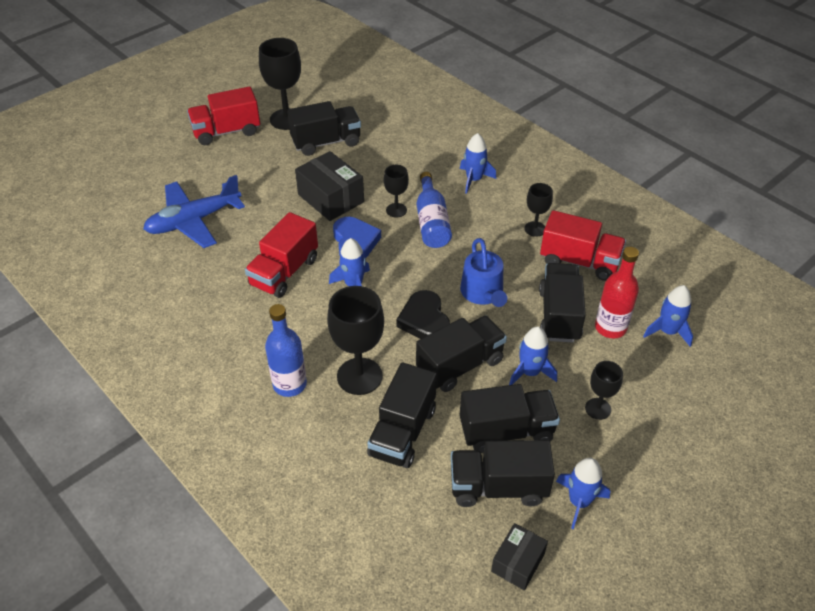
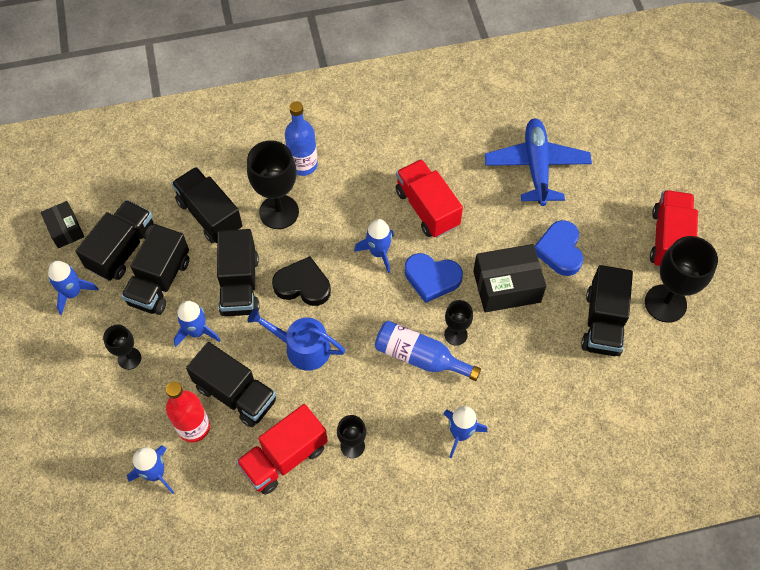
camera: 120 degrees right, 15 degrees up
none -> blue heart [535,220,583,276]

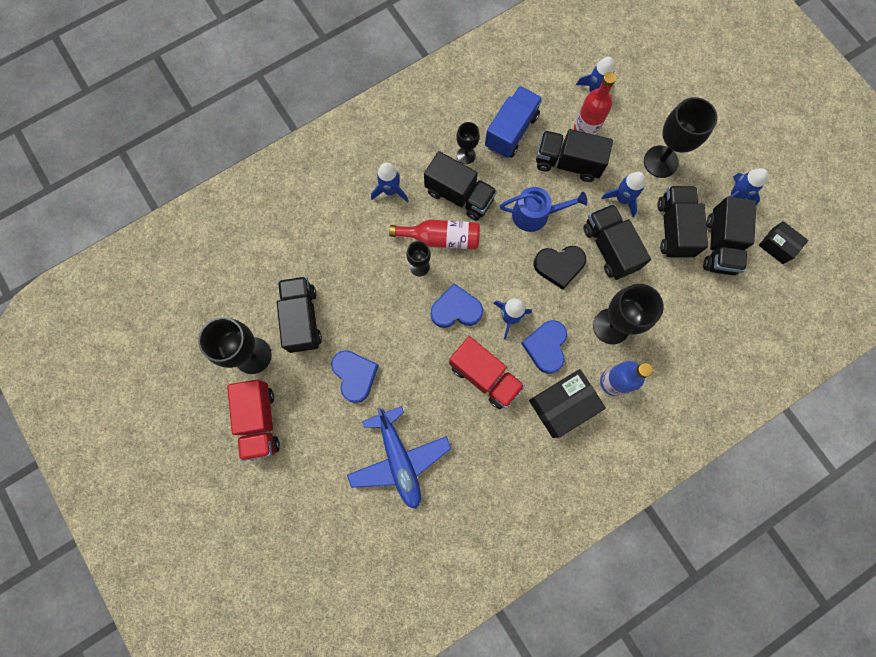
camera: 160 degrees right, 15 degrees up
black goblet [103,325,141,370] -> black goblet [644,97,717,178], size x1.82
black truck [171,167,242,243] -> black truck moved to [424,151,497,221]
red truck [236,404,328,495] -> blue truck [485,86,542,158]
blue bottle [375,321,481,381] -> red bottle [389,220,480,250]
black box [473,244,546,312] -> black box moved to [529,369,606,438]
none -> blue heart [521,320,567,374]

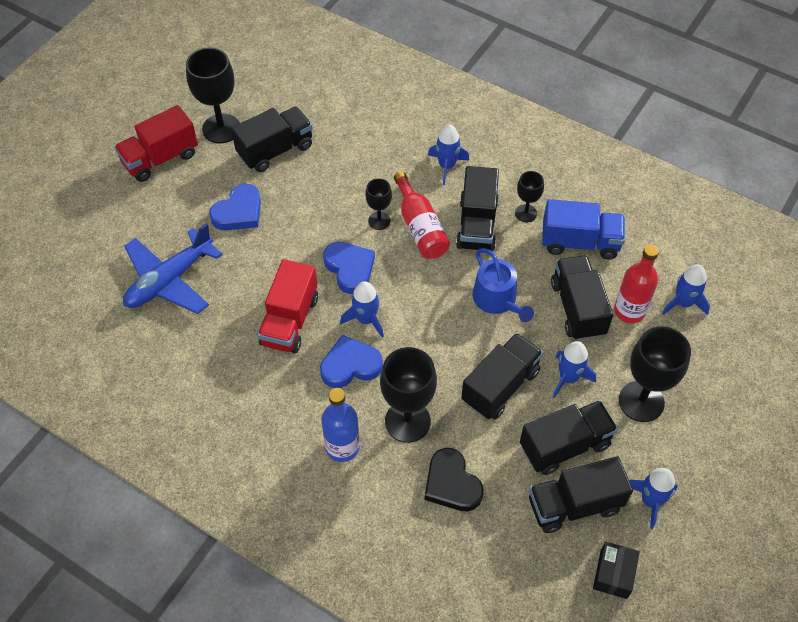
camera: 65 degrees right, 20 degrees down
black box [529,369,606,438] -> none
black heart [533,246,586,290] -> black heart moved to [424,448,483,511]

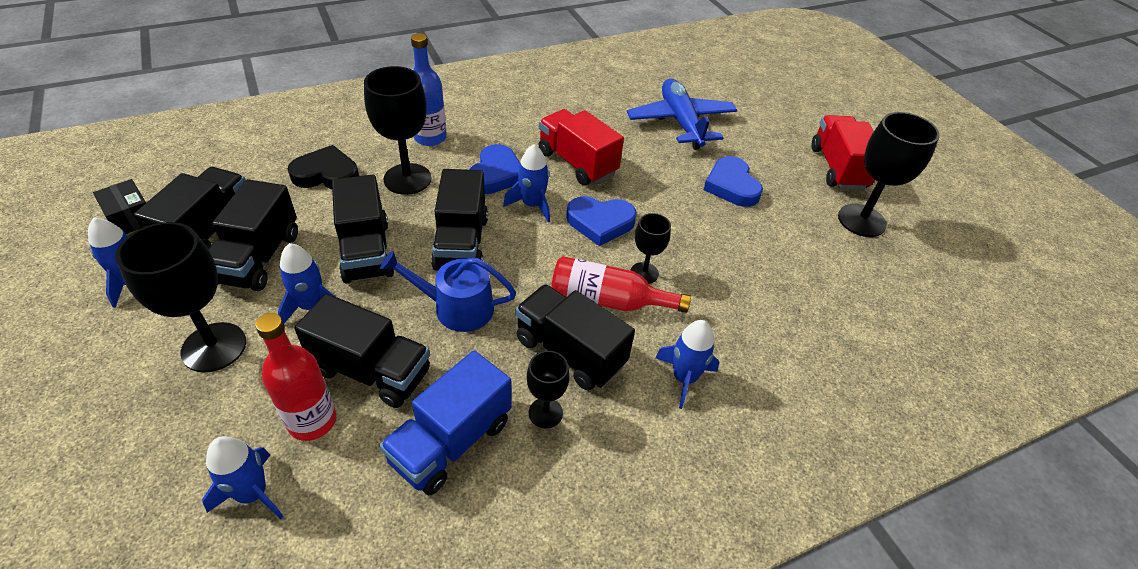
camera: 120 degrees right, 10 degrees down
black truck [231,107,313,172] -> black truck moved to [431,169,488,271]

